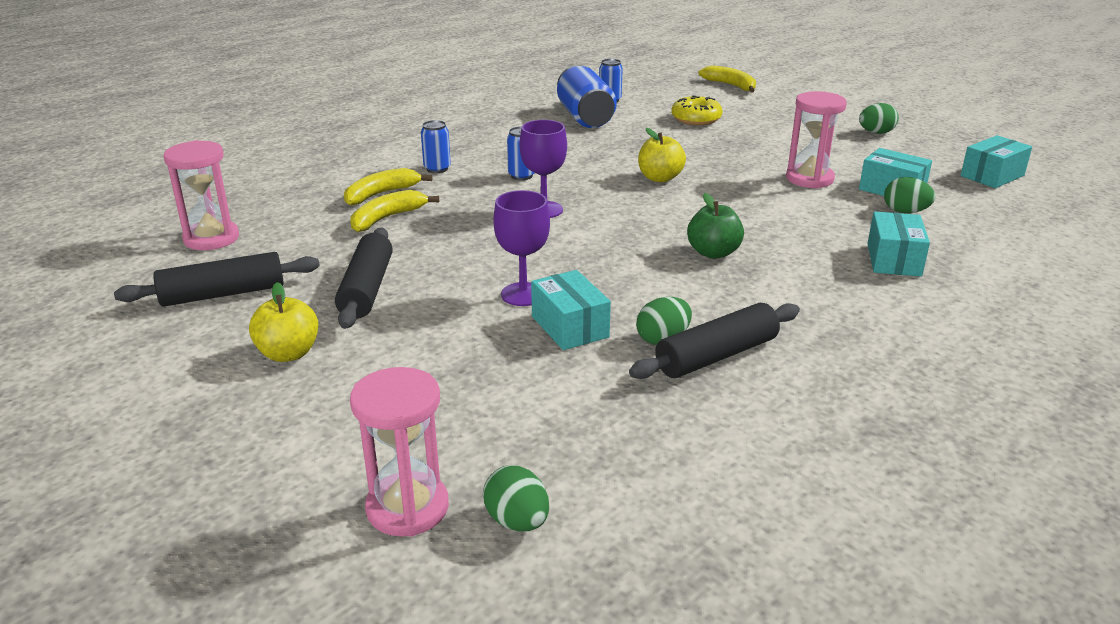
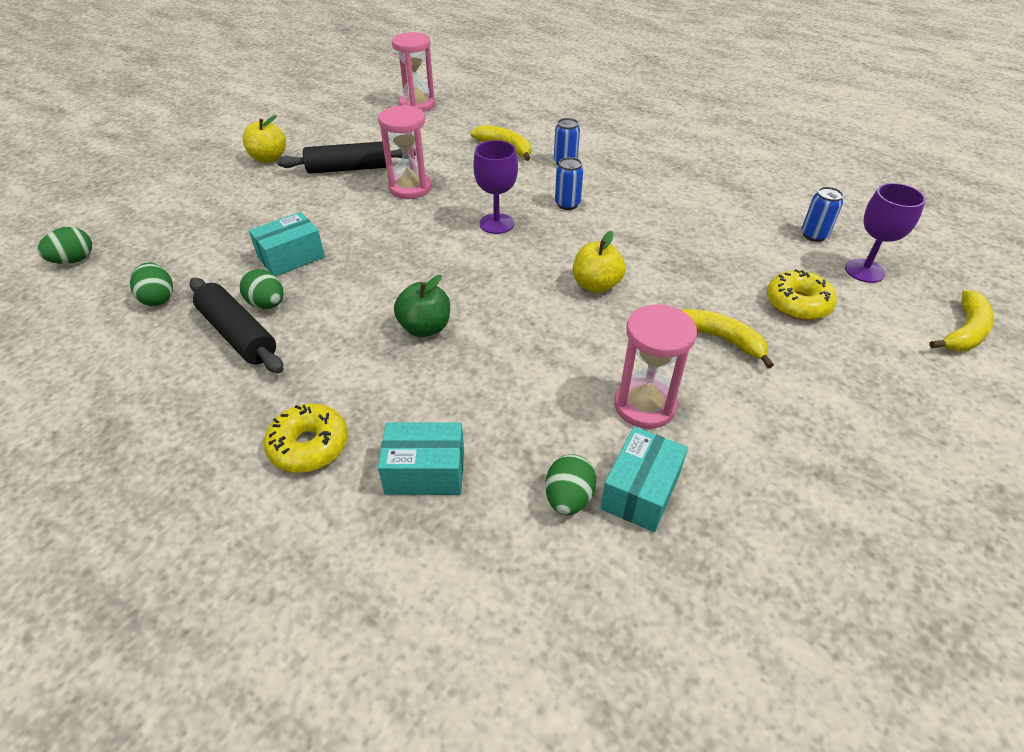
camera: 80 degrees right, 15 degrees up
black rolling pin [114,252,320,307] -> none
pink hourglass [350,367,449,537] -> pink hourglass moved to [378,105,432,199]
yellow banana [351,190,439,232] -> yellow banana moved to [682,309,774,368]
purple goblet [494,190,550,306] -> purple goblet moved to [845,183,926,283]
blue can [557,66,617,128] -> none
green egg [859,103,899,134] -> green egg moved to [130,262,173,306]
turquoise box [961,135,1032,188] -> none
none -> yellow donut [264,403,348,473]

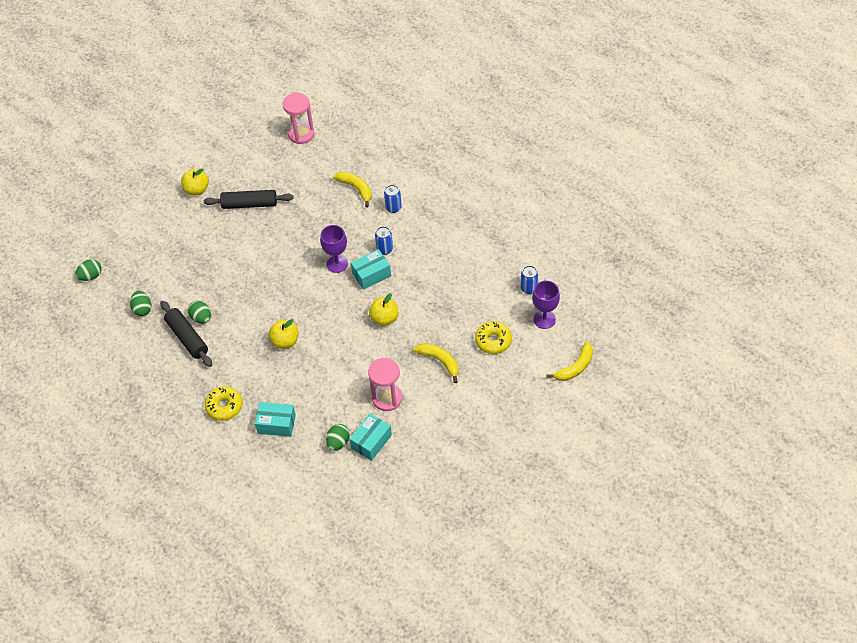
camera: 10 degrees right, 10 degrees up
turquoise box [249,212,325,276] -> turquoise box moved to [351,249,391,290]
pink hourglass [378,105,432,199] -> none
green apple [394,275,450,337] -> yellow apple [269,319,298,349]

